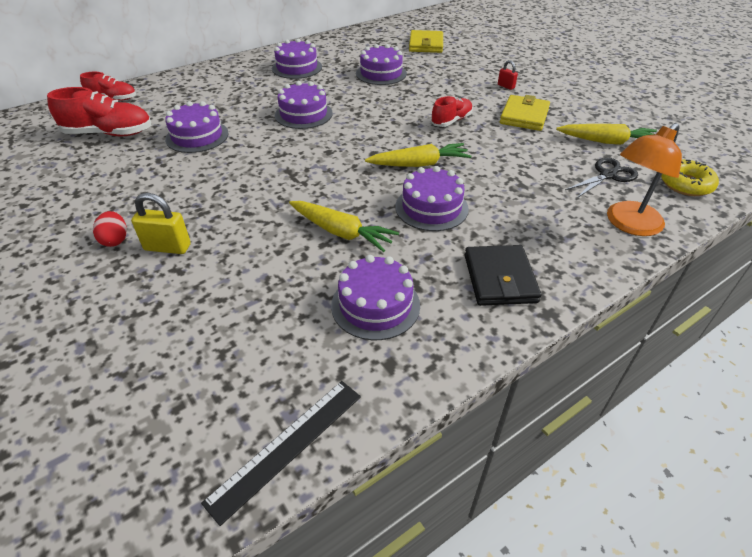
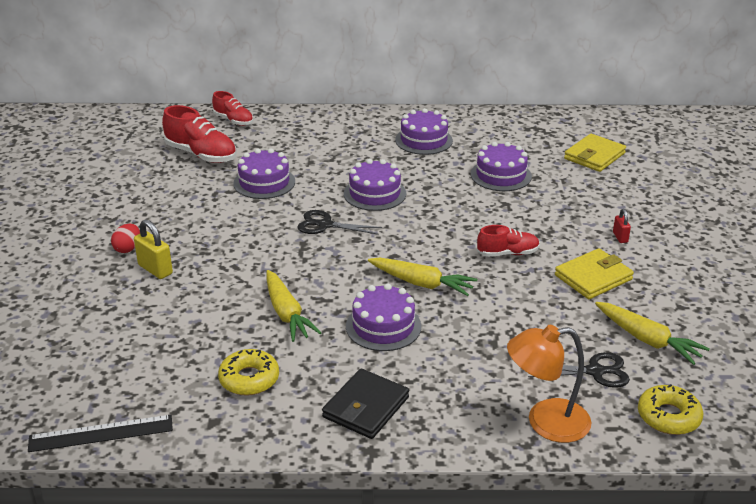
camera: 35 degrees right, 10 degrees down
purple cake [331,255,420,340] -> yellow donut [218,349,279,395]
none -> black scissors [297,210,382,235]

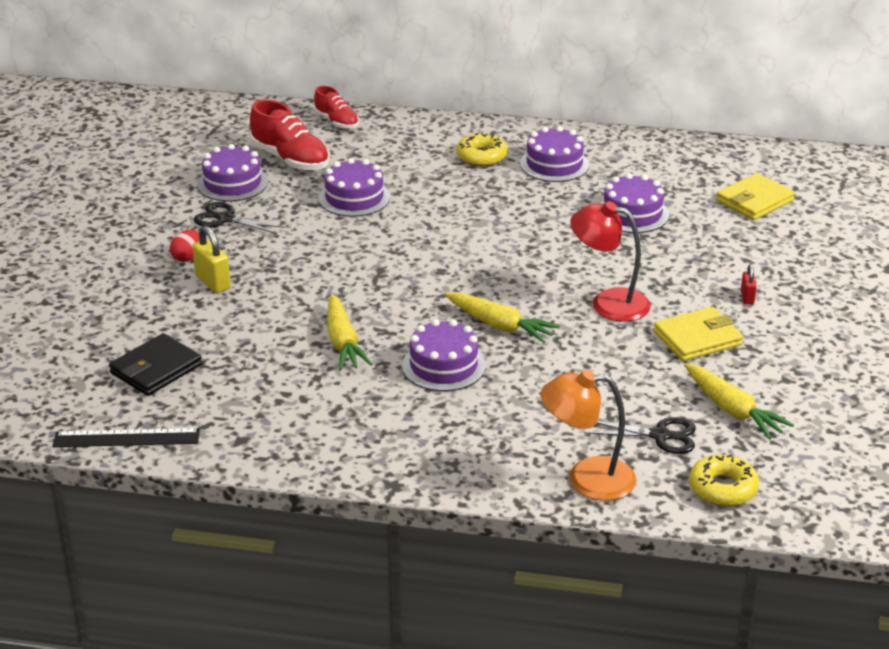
camera: 10 degrees right, 0 degrees up
yellow donut [218,349,279,395] -> yellow donut moved to [456,133,508,166]
black scissors [297,210,382,235] -> black scissors moved to [194,202,285,234]
black wallet [322,369,409,439] -> black wallet moved to [109,333,202,396]
purple cake [344,159,406,211] -> purple cake moved to [197,144,268,202]
red shoe [477,225,540,257] -> red lamp [570,201,651,322]

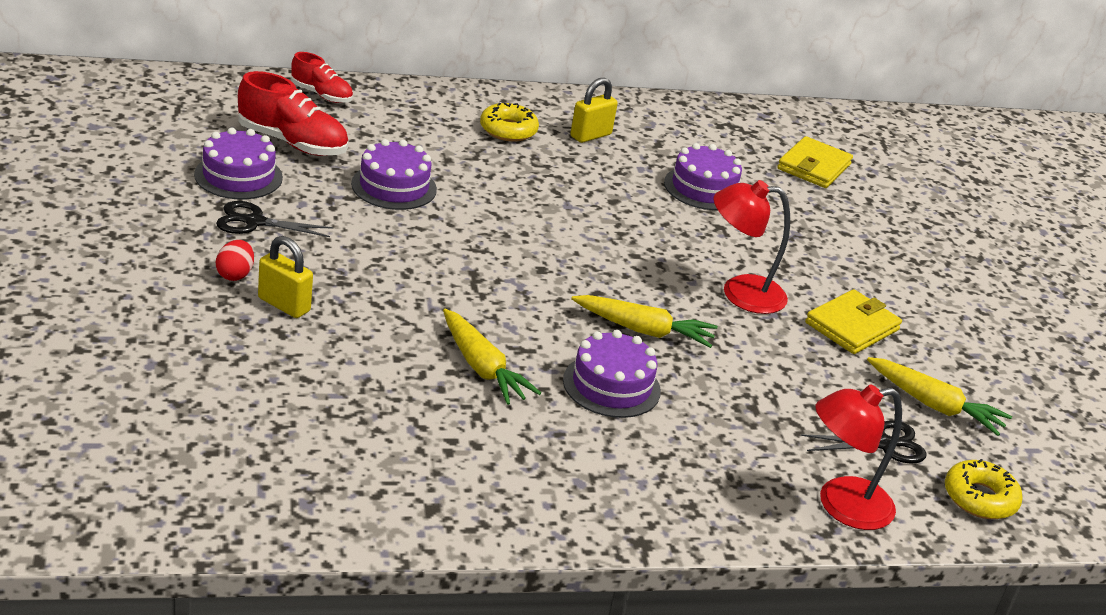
camera: 25 degrees left, 0 degrees up
black ruler [52,428,200,447] -> none
black wallet [109,333,202,396] -> none
purple cake [520,126,589,182] -> yellow padlock [570,78,618,143]
orange lamp [541,370,636,501] -> red lamp [815,384,902,530]
red padlock [741,264,757,304] -> none

